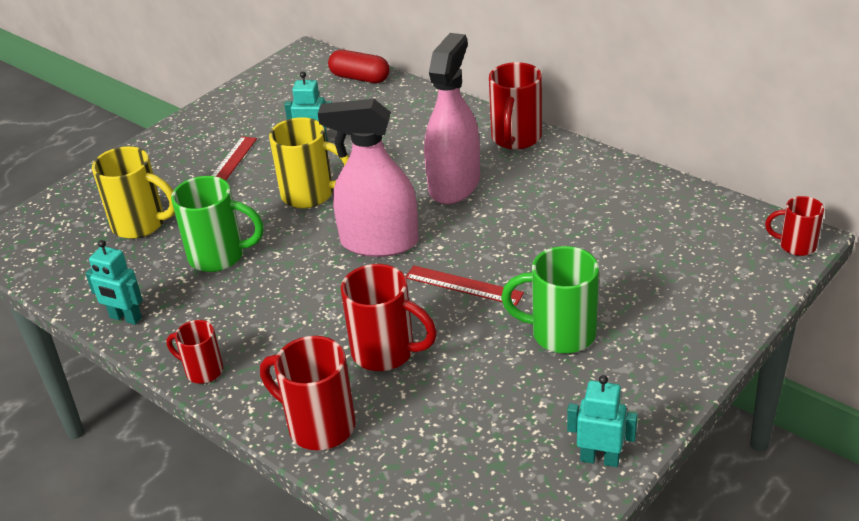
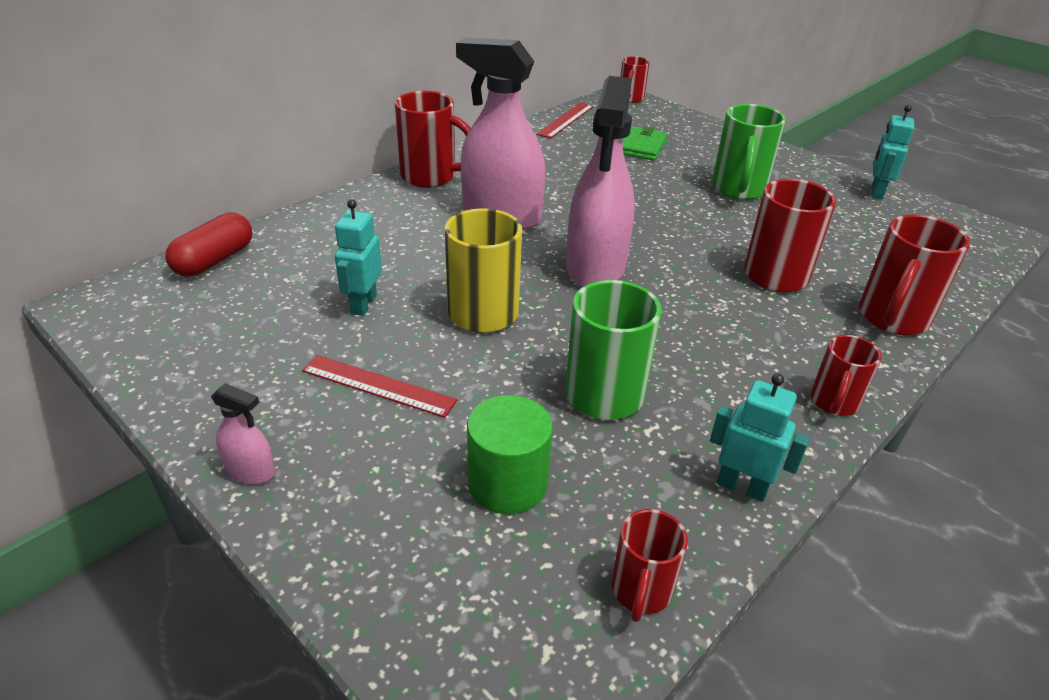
camera: 90 degrees left, 0 degrees up
turquoise robot [85,240,143,325] -> turquoise robot turned 90 degrees counterclockwise [710,373,809,502]
yellow mug [92,146,175,239] -> green cylinder [467,395,553,514]
red ruler [406,265,524,306] -> red ruler moved to [536,103,594,139]
none -> pink spray bottle [211,383,275,484]
none -> red mug [611,509,688,622]
none -> green wallet [622,126,668,161]

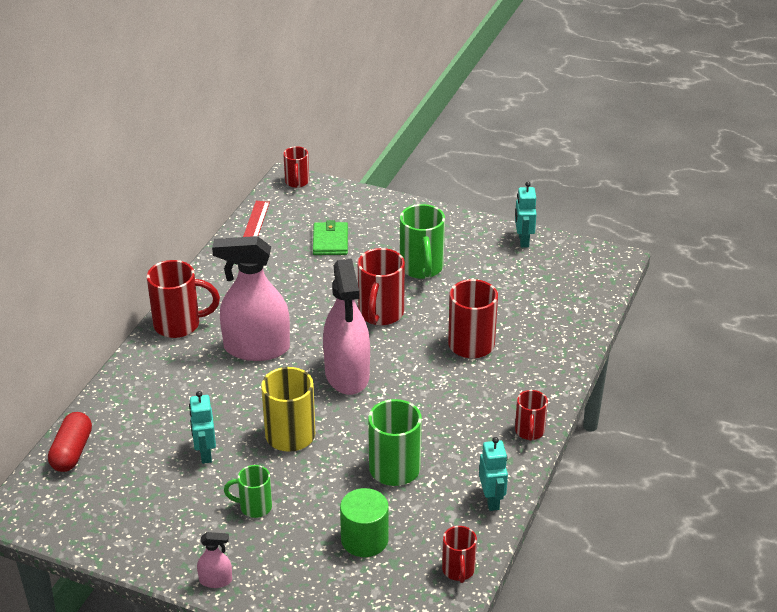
camera: 20 degrees left, 0 degrees up
red ruler [302,355,457,418] -> green mug [224,465,272,518]
turquoise robot [710,373,809,502] -> turquoise robot turned 75 degrees clockwise [479,437,508,511]
red mug [859,215,970,335] -> red mug moved to [358,248,405,326]

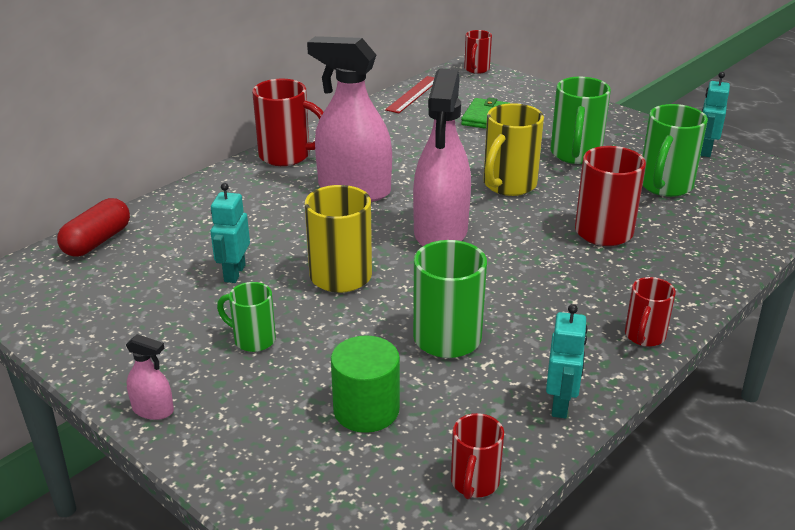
camera: 20 degrees right, 5 degrees down
red mug [358,248,405,326] -> yellow mug [483,103,544,196]
none -> green mug [642,104,708,197]

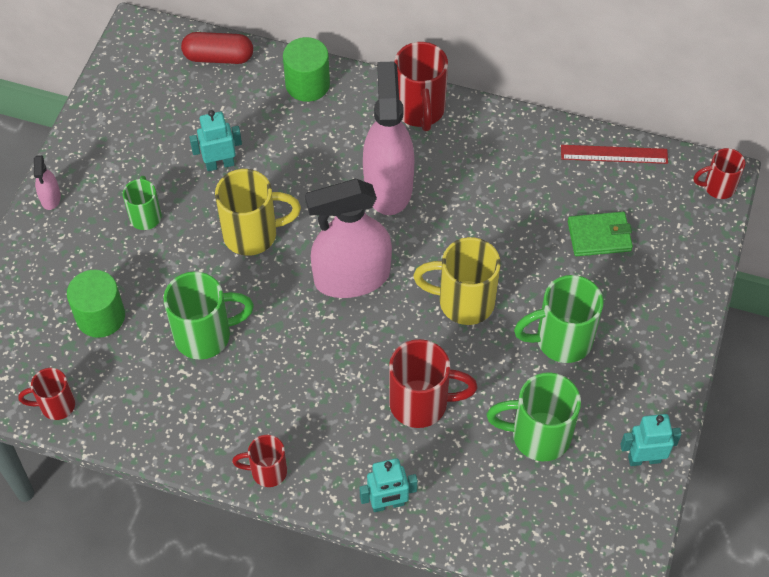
camera: 65 degrees right, 25 degrees up
turquoise robot [546,304,588,418] -> turquoise robot moved to [360,458,418,512]
none -> green cylinder [283,37,330,102]

